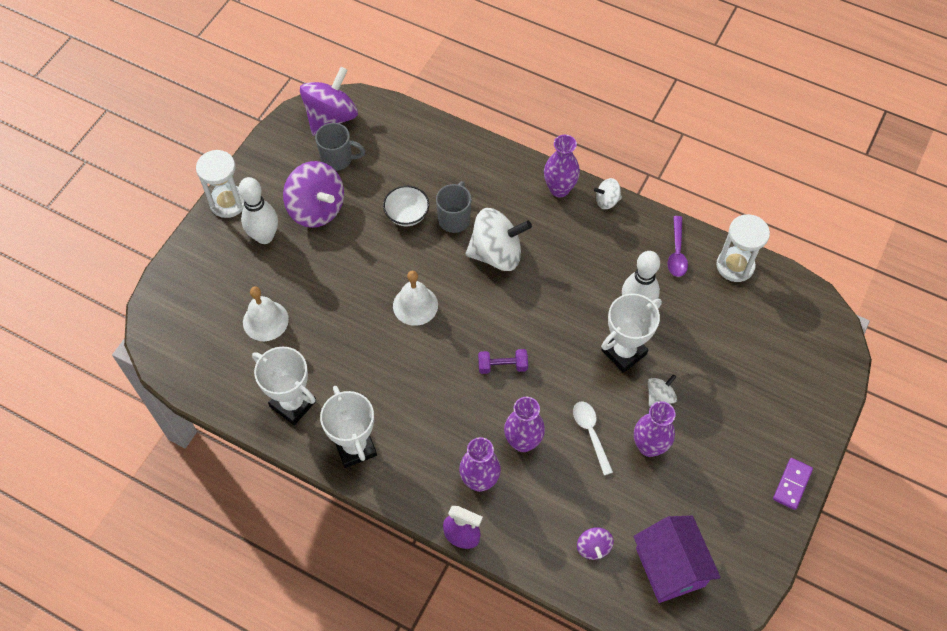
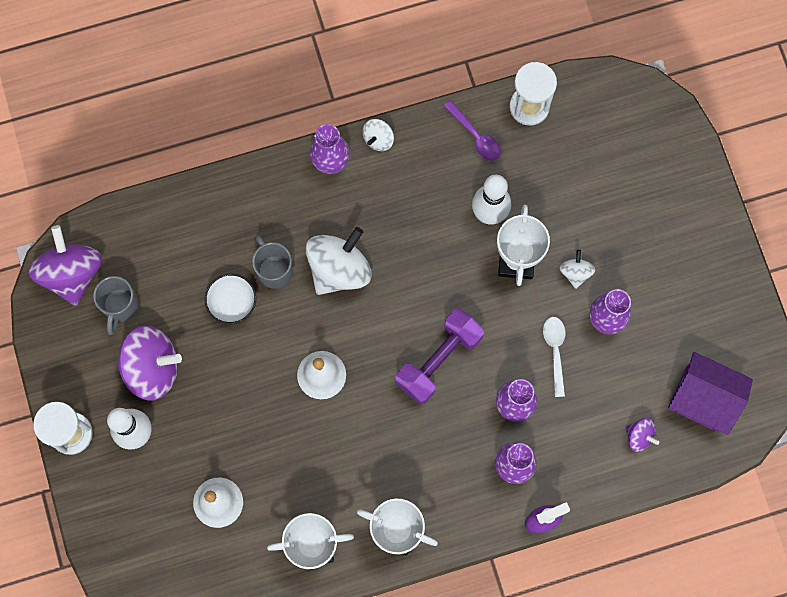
camera: 45 degrees left, 15 degrees up
grey mug [315,123,365,171] -> grey mug turned 135 degrees clockwise [93,276,139,335]
purple dumbbell [478,349,528,374] -> purple dumbbell [395,308,484,405], size x1.89
white spoon [573,401,613,475] -> white spoon turned 60 degrees clockwise [543,317,565,397]
purple domino [773,458,813,510] -> none

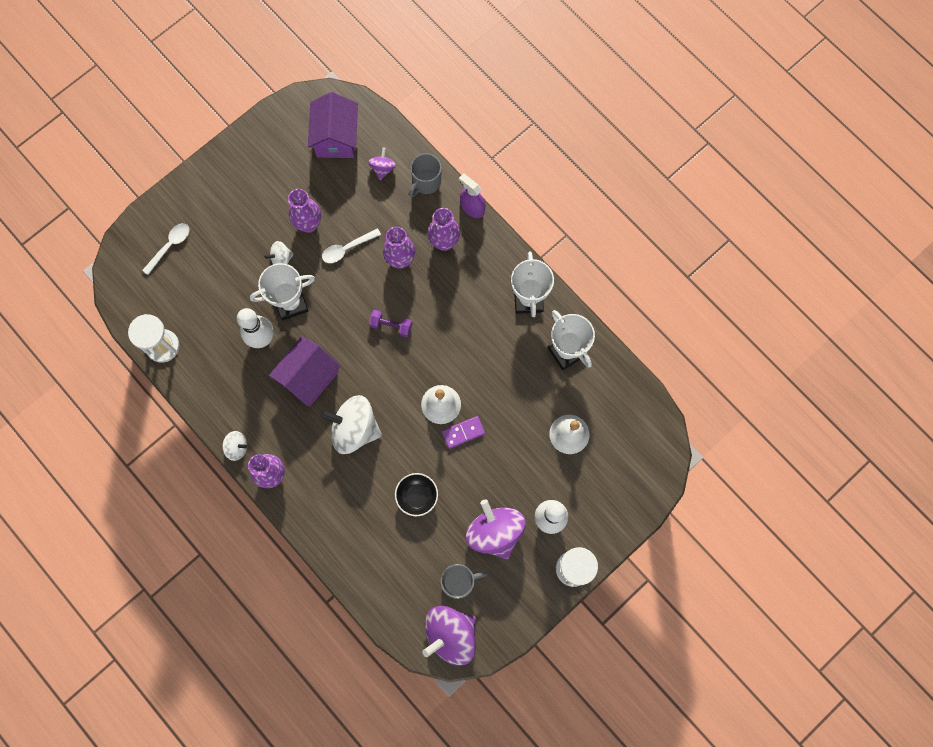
camera: 115 degrees left, 0 degrees up
white bowl [205,274,256,324] -> black bowl [395,473,438,517]
grey mug [252,235,293,289] -> grey mug moved to [409,153,442,197]
purple dumbbell [395,308,484,405] -> purple dumbbell [369,310,412,337], size x0.53
purple spoon [444,100,501,161] -> none
none -> white spoon [142,223,189,275]
none -> purple house [269,336,341,407]
none -> purple domino [442,416,485,449]

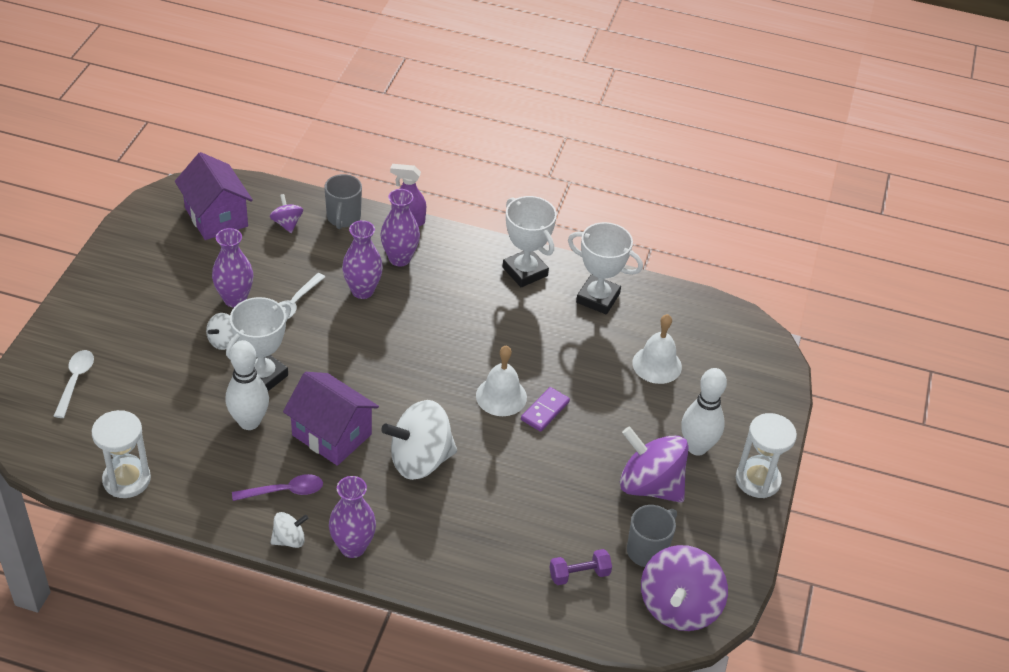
camera: 35 degrees left, 30 degrees down
purple house [269,336,341,407] -> purple house turned 60 degrees counterclockwise [283,372,379,466]
purple dumbbell [369,310,412,337] -> purple dumbbell moved to [549,549,612,585]
black bowl [395,473,438,517] -> none
none -> purple spoon [232,474,323,501]

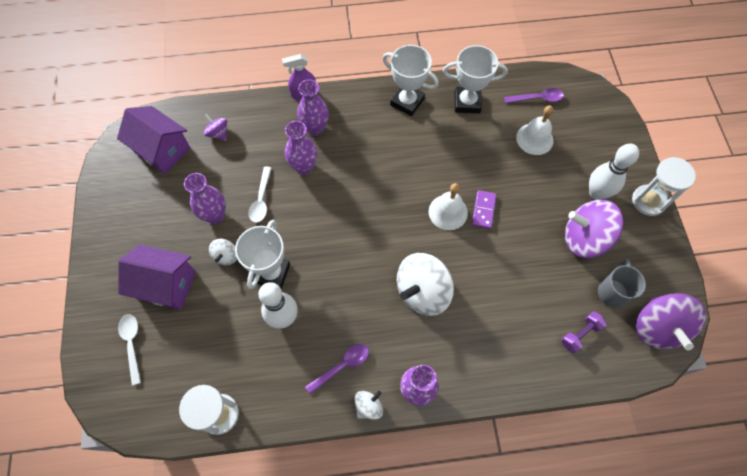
camera: 20 degrees left, 20 degrees up
purple house [283,372,379,466] -> purple house moved to [118,245,196,310]
grey mug [324,174,362,229] -> none
none -> purple spoon [504,88,564,103]

